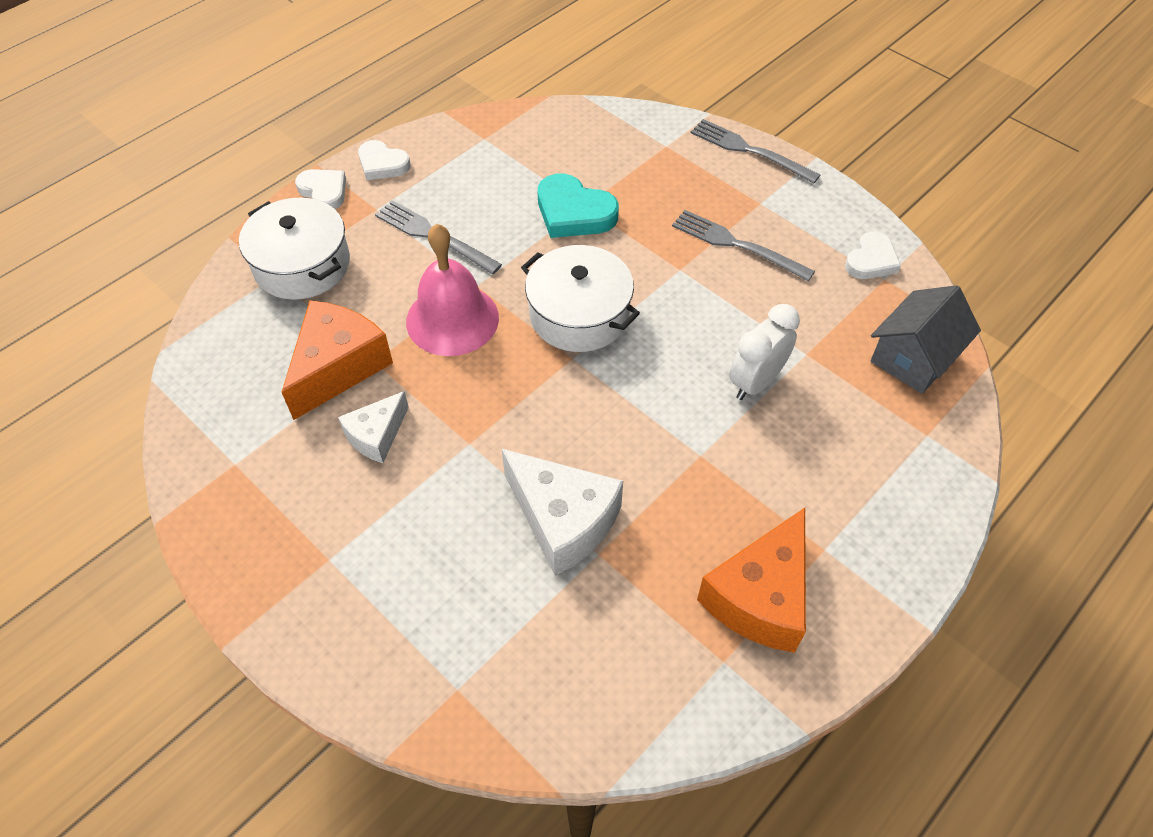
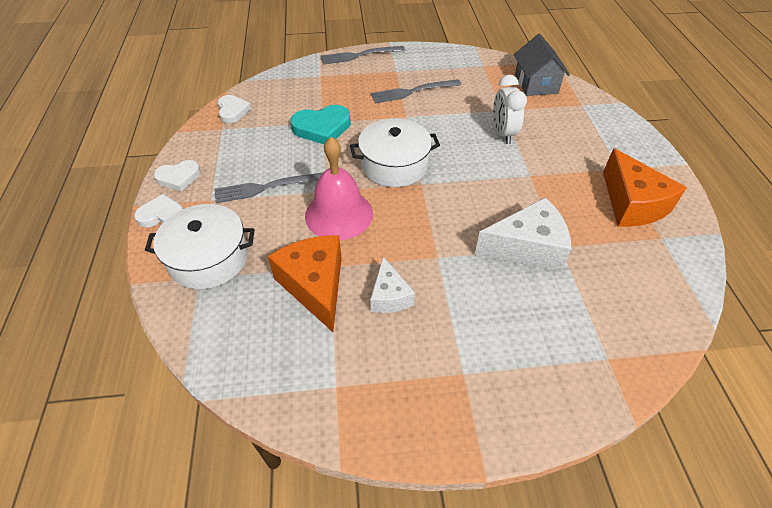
camera: 50 degrees left, 5 degrees down
white heart [845,232,901,279] -> white heart moved to [218,95,251,123]

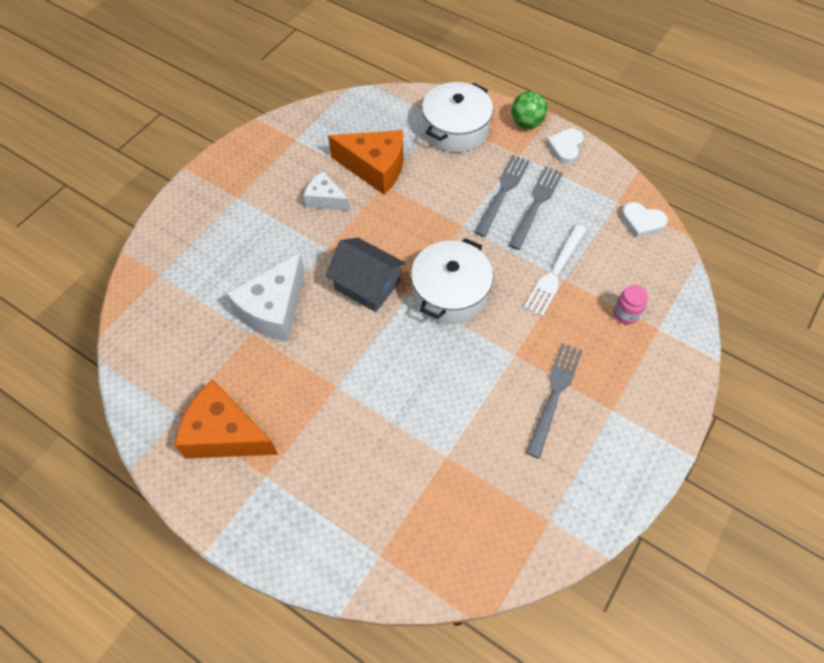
camera: 130 degrees right, 10 degrees up
white heart [134,194,183,227] -> green ball [511,91,548,129]
turquoise heart [290,105,351,144] -> white fork [524,224,586,317]
pink bell [305,137,373,240] -> none
grey fork [320,46,405,65] -> grey fork moved to [509,166,563,250]
white clock [493,75,527,144] -> none
grey house [514,34,570,96] -> grey house moved to [326,238,405,312]
none -> pink jar [614,285,648,324]

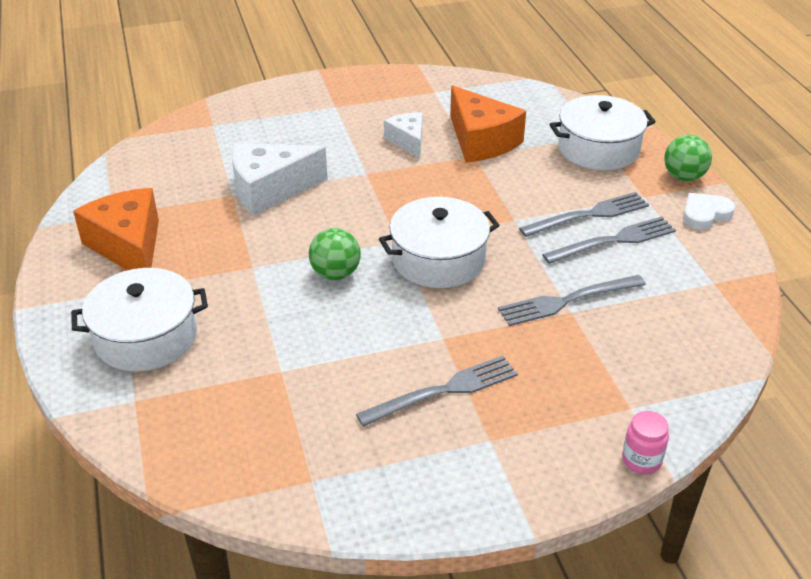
camera: 40 degrees right, 20 degrees down
grey house [326,238,405,312] -> none
white fork [524,224,586,317] -> grey fork [498,275,646,326]
pink jar [614,285,648,324] -> pink jar moved to [622,411,669,474]
white heart [621,202,668,238] -> none
none -> white pot [71,268,208,372]
none -> green ball [308,228,361,280]

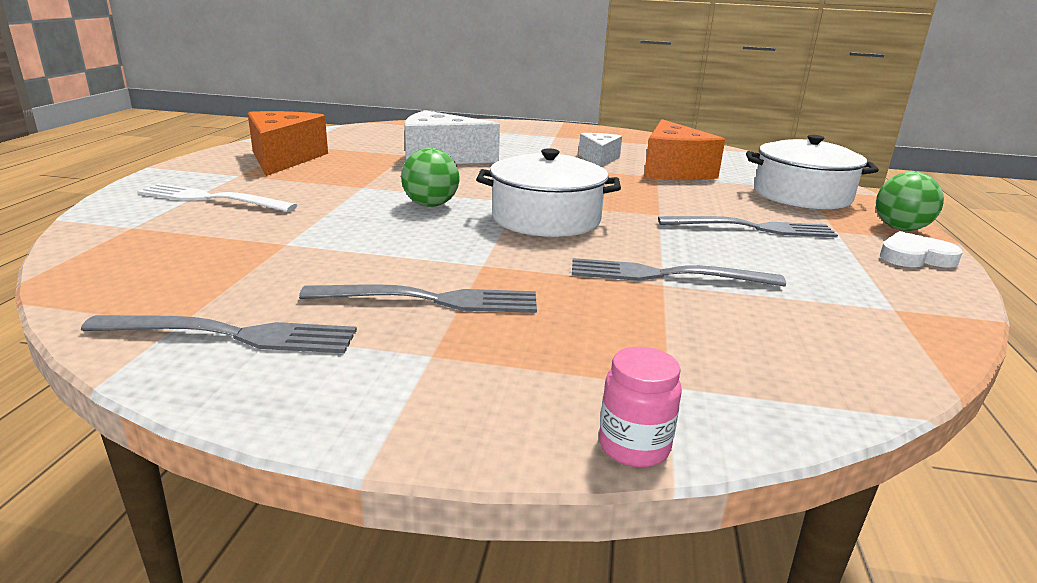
camera: 25 degrees right, 15 degrees down
white pot [71,268,208,372] -> white fork [137,184,298,212]
grey fork [542,216,676,264] -> grey fork moved to [81,315,357,353]

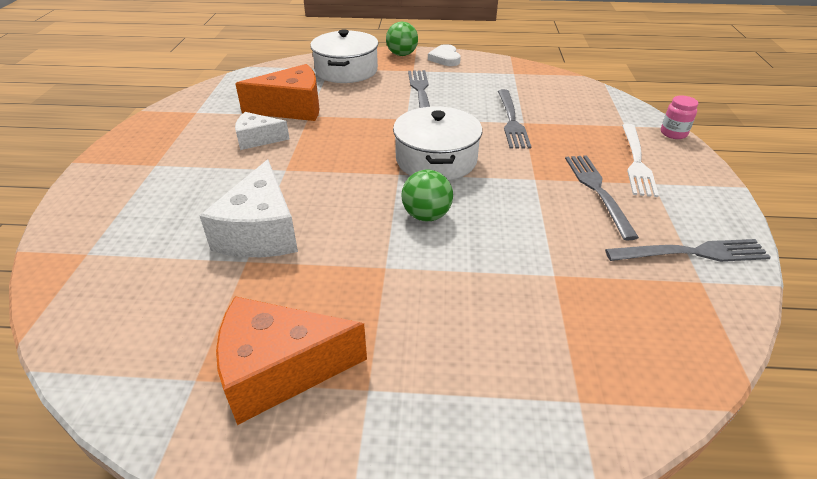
camera: 95 degrees left, 15 degrees up
grey fork [81,315,357,353] -> grey fork turned 90 degrees clockwise [605,239,771,262]
white fork [137,184,298,212] -> white fork moved to [622,124,659,197]

